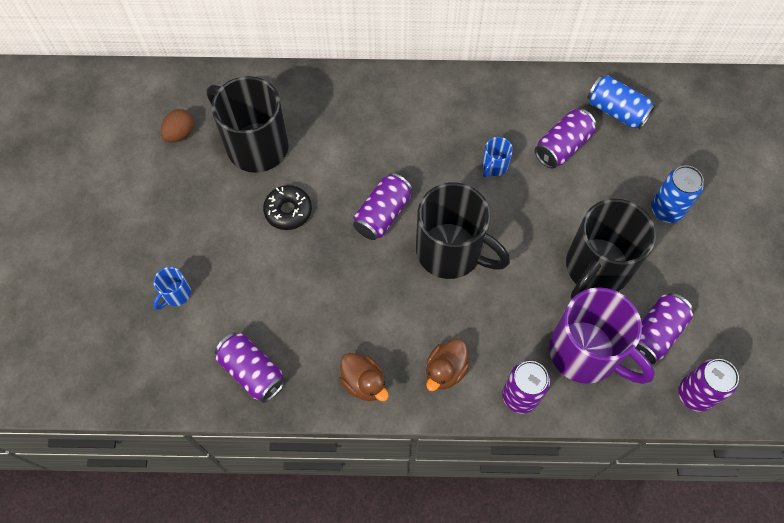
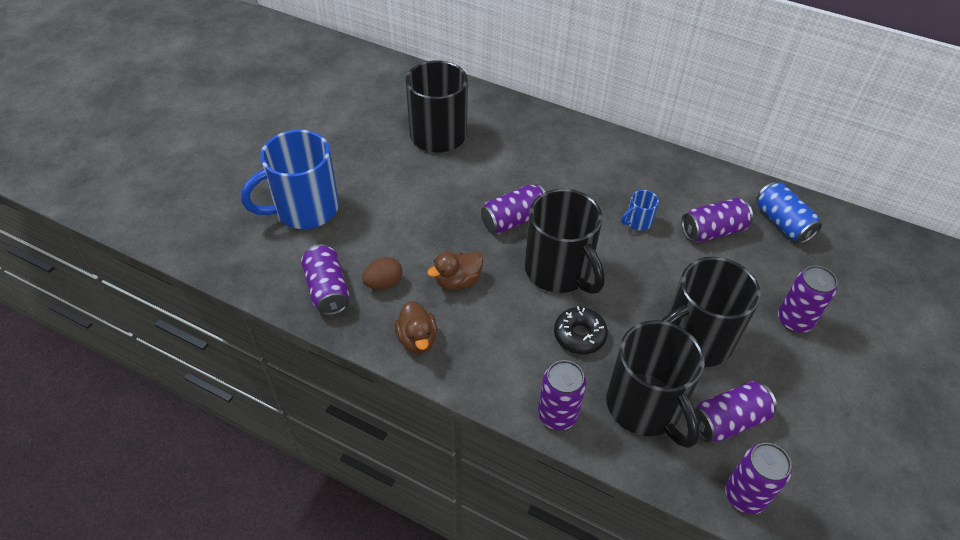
camera: 25 degrees right, 15 degrees down
blue mug [153,267,191,310] -> blue mug [241,130,339,229], size x2.37
brown egg [161,109,194,142] -> brown egg moved to [362,257,402,290]
black donut [263,185,312,230] -> black donut moved to [554,306,608,354]
brown duck [426,339,470,391] -> brown duck moved to [427,252,483,290]
purple mug [549,287,655,384] -> black mug [606,320,705,448]
blue can [651,165,704,223] -> purple can [778,265,837,333]

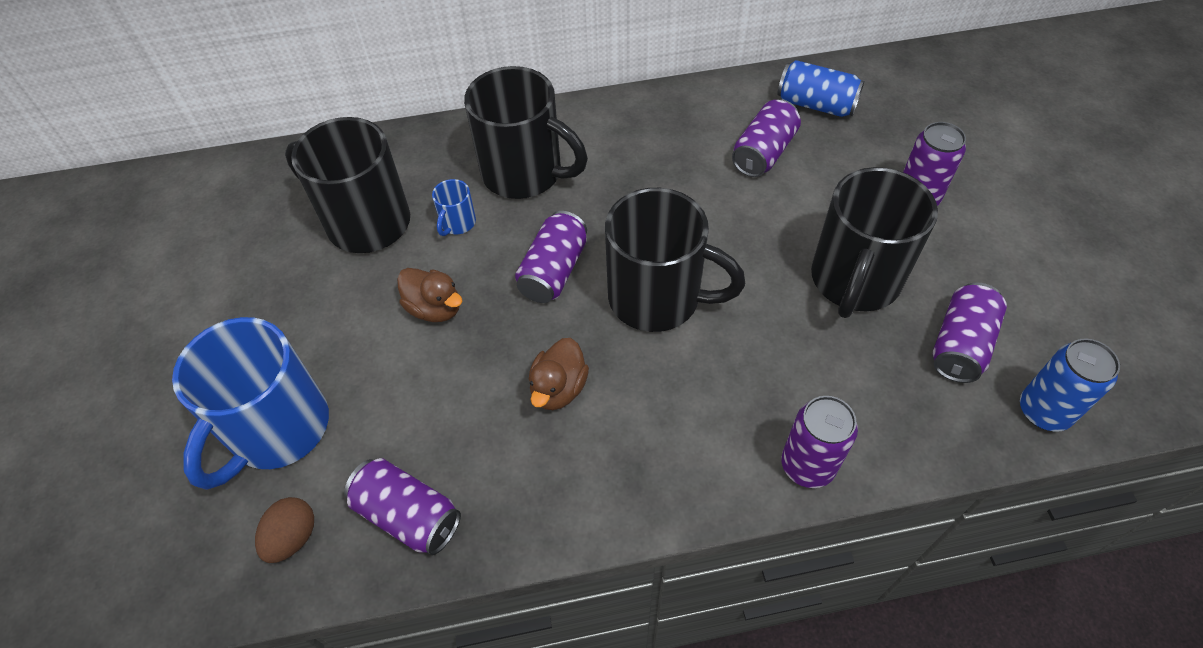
camera: 35 degrees left, 5 degrees up
brown egg [362,257,402,290] -> brown egg moved to [255,497,314,563]
brown duck [395,301,437,354] -> brown duck moved to [397,268,462,322]
black donut [554,306,608,354] -> none
black mug [606,320,705,448] -> black mug moved to [464,66,588,199]
blue mug [621,190,659,231] -> blue mug moved to [432,179,476,236]
purple can [725,443,792,514] -> blue can [1020,338,1120,432]

